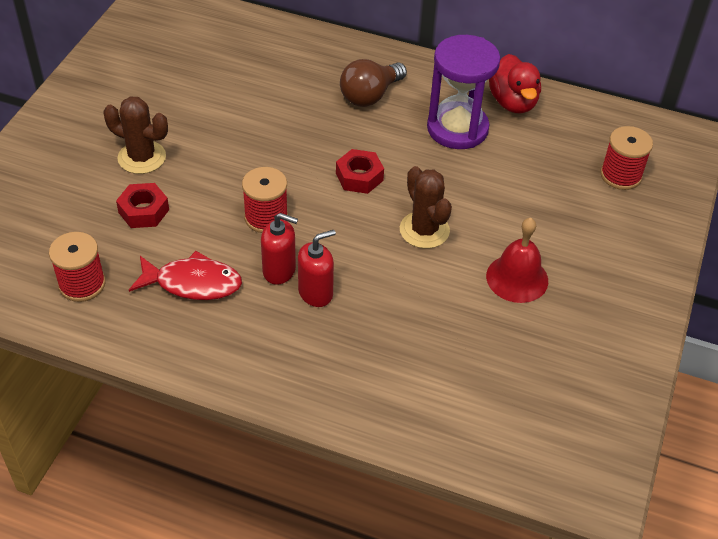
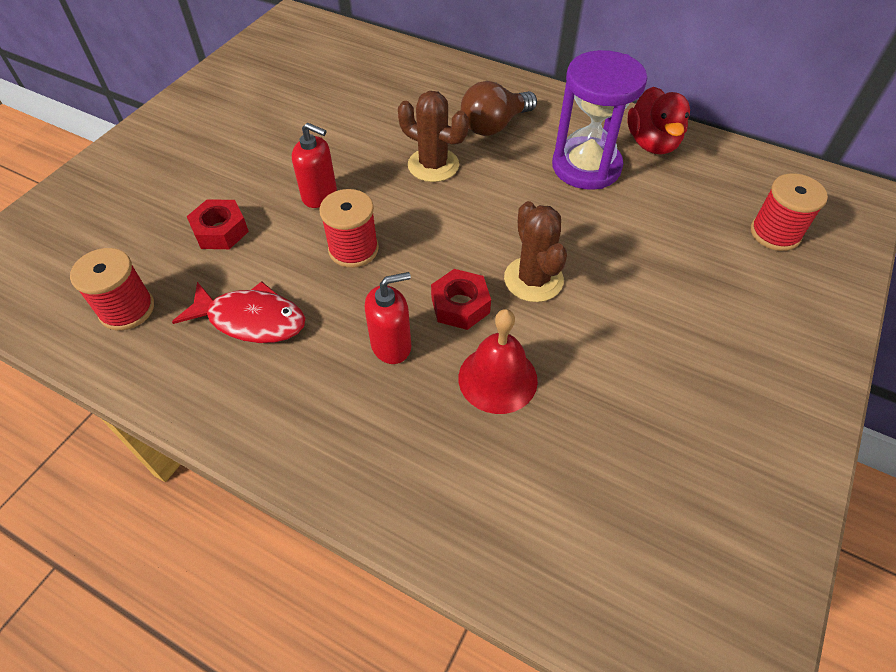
camera: 10 degrees right, 5 degrees up
brown cactus [103,96,168,174] -> brown cactus moved to [398,91,469,182]
red soap dispenser [261,213,298,285] -> red soap dispenser moved to [292,123,337,208]
red nut [336,149,384,194] -> red nut moved to [431,269,491,330]
red bell [486,218,548,303] -> red bell moved to [458,309,538,414]

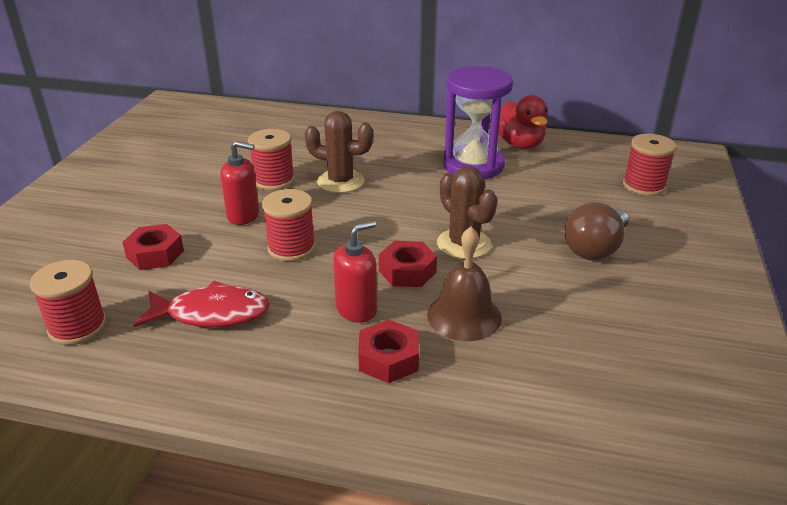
camera: 15 degrees left, 20 degrees down
red bell [458,309,538,414] -> brown bell [427,227,502,341]
brown light bulb [461,81,537,136] -> brown light bulb moved to [564,202,629,260]
none -> red spool [248,129,295,190]
none -> red nut [358,320,419,383]

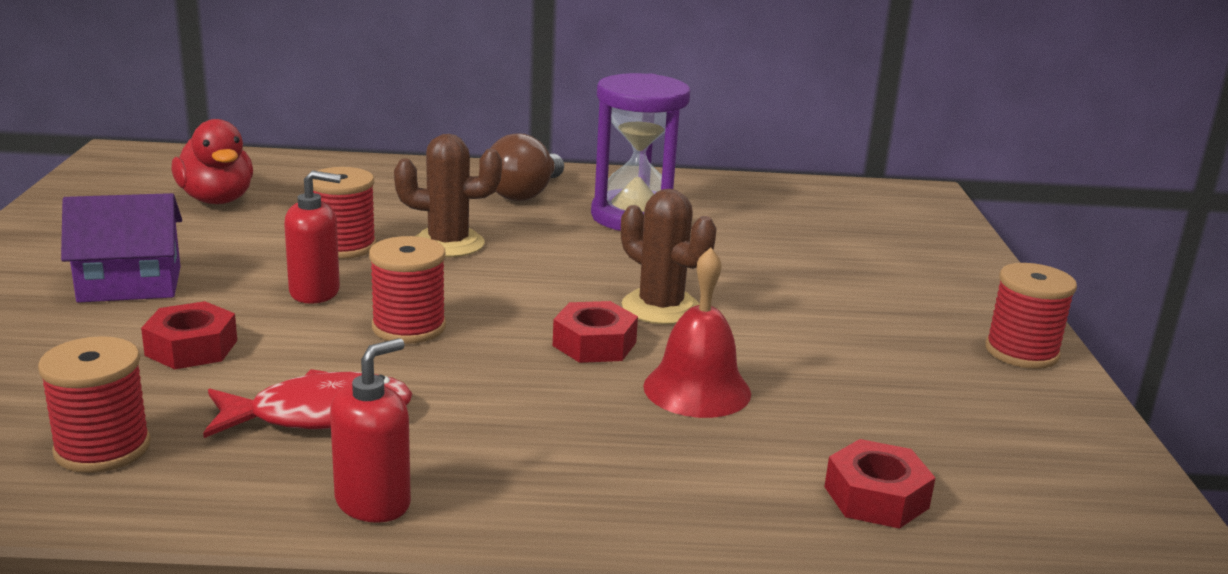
camera: 15 degrees left, 10 degrees down
red soap dispenser [333,221,377,322] -> red soap dispenser moved to [330,338,411,523]
red nut [358,320,419,383] -> red nut moved to [824,439,936,529]
brown bell [427,227,502,341] -> red bell [643,247,751,418]
red duck [498,95,548,149] -> red duck moved to [171,119,253,204]
brown light bulb [564,202,629,260] -> brown light bulb moved to [490,133,564,201]
red spool [623,134,677,196] -> red spool moved to [985,263,1077,369]
none -> purple house [61,193,182,303]

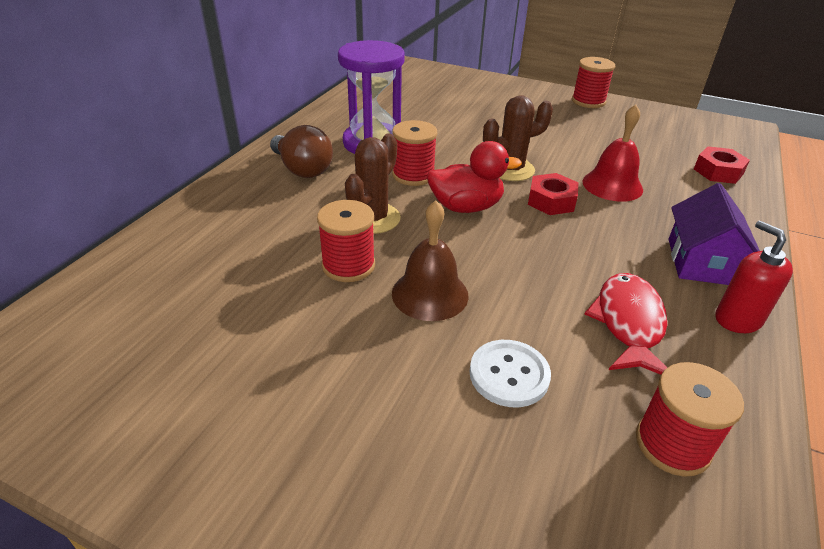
camera: 65 degrees left, 15 degrees up
purple house [61,193,182,303] -> purple house moved to [669,183,760,285]
red nut [141,301,237,369] -> white button [470,340,551,407]
red duck [171,119,253,204] -> red duck moved to [427,141,522,213]
red soap dispenser [284,170,341,304] -> brown bell [392,200,468,321]
red spool [369,236,446,344] -> red spool moved to [392,120,437,186]

